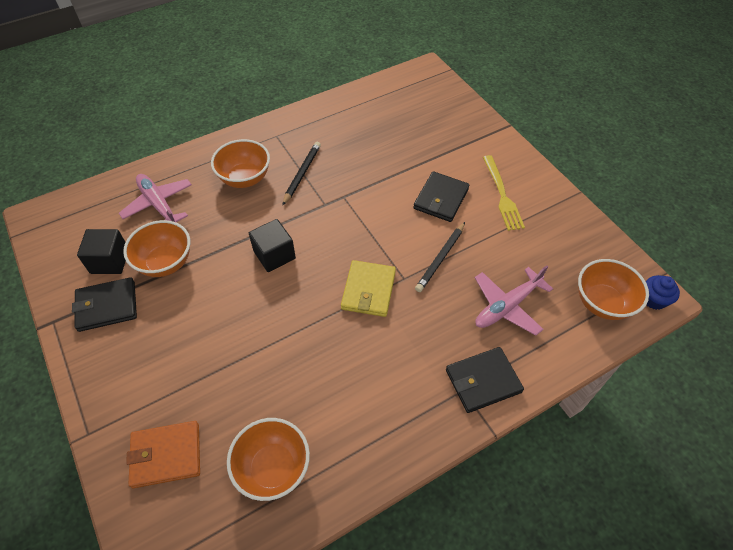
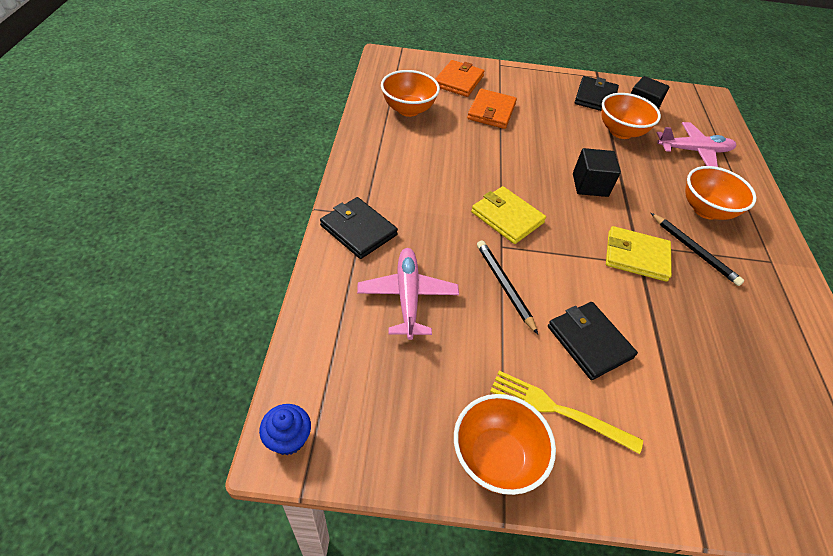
camera: 120 degrees right, 5 degrees down
black wallet [446,347,524,413] -> black wallet turned 60 degrees counterclockwise [320,197,398,259]
orange bowl [578,259,649,320] -> orange bowl moved to [454,394,556,495]
none -> orange wallet [467,89,517,129]
none -> yellow wallet [606,226,672,282]

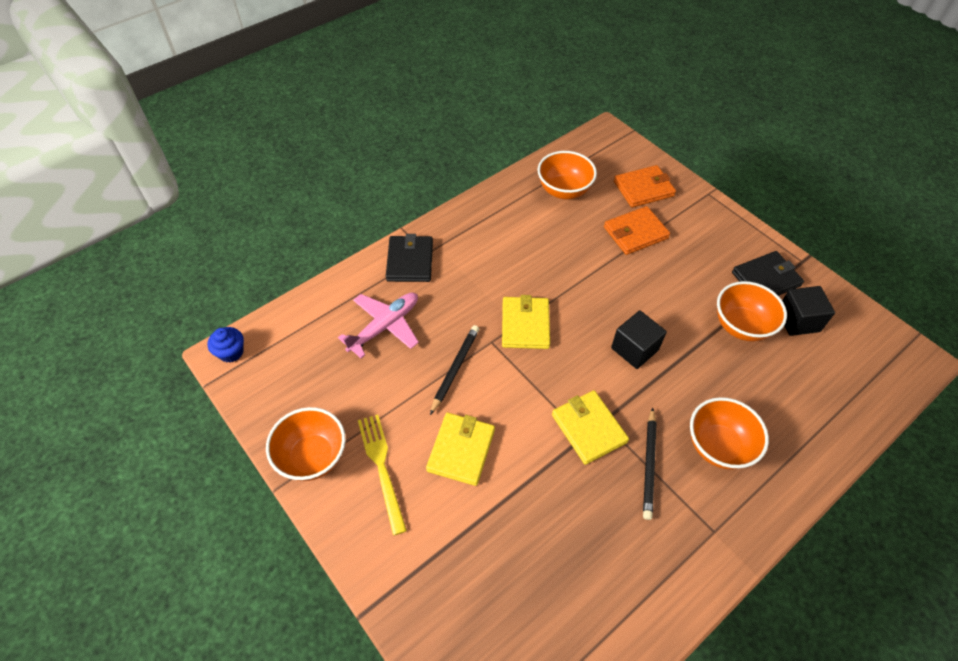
camera: 50 degrees right, 5 degrees up
black wallet [548,302,638,380] -> yellow wallet [426,413,495,486]
pink plane [657,122,737,167] -> none

